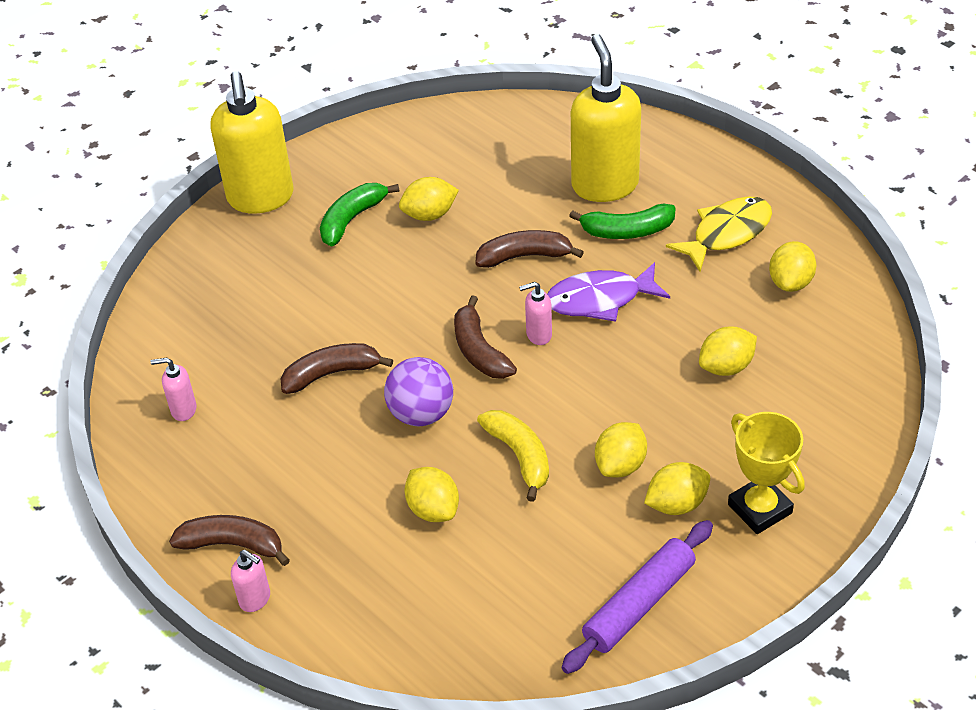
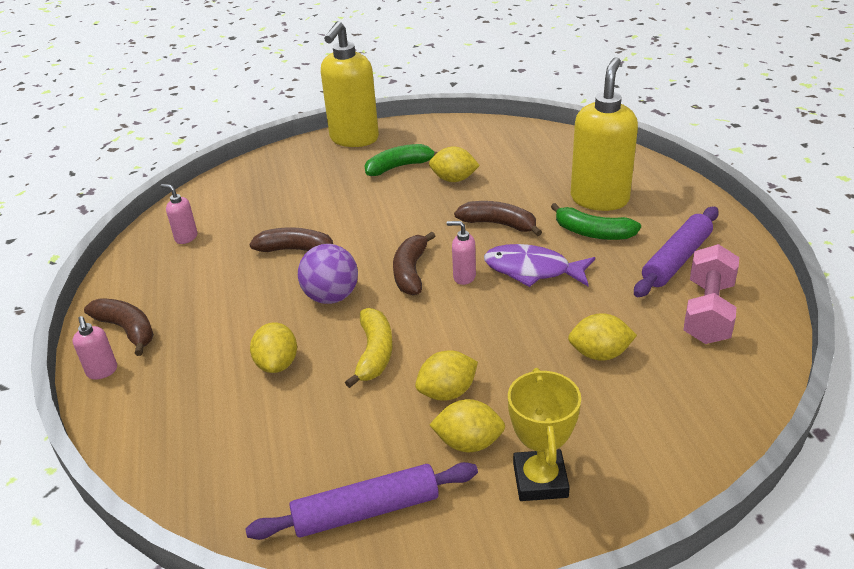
camera: 30 degrees right, 10 degrees down
yellow fish [666,196,772,272] -> purple rolling pin [634,207,719,297]
yellow lemon [769,241,816,292] -> pink dumbbell [684,244,739,344]

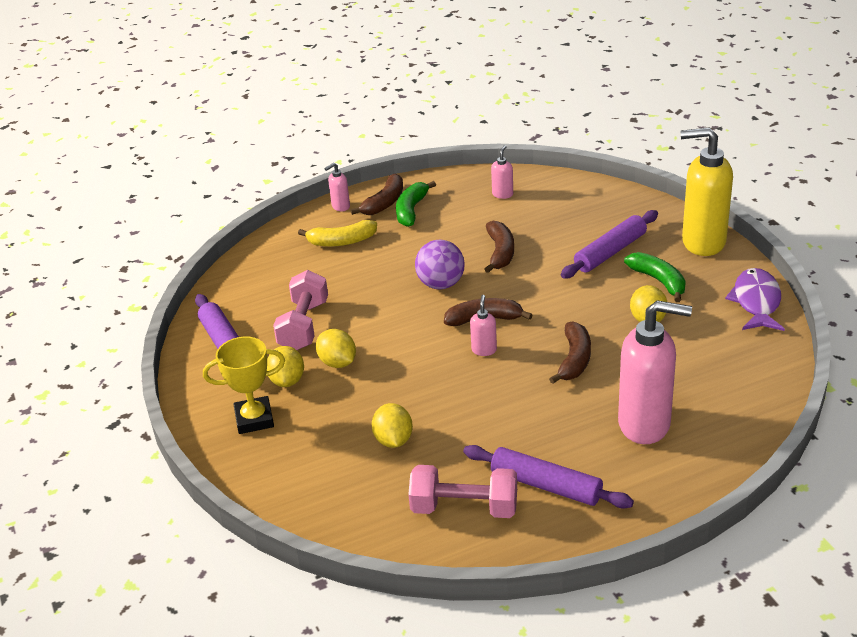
camera: 80 degrees right, 0 degrees up
yellow lemon [250,322,297,373] -> none
yellow banana [345,308,393,388] -> yellow banana moved to [298,220,377,247]
purple fish [484,244,595,287] -> purple fish moved to [725,268,785,331]
green banana [551,203,641,240] -> green banana moved to [396,181,436,227]
yellow soap dispenser [571,57,638,211] -> pink soap dispenser [618,300,692,444]
none -> pink dumbbell [273,270,328,350]
none -> purple rolling pin [561,210,658,278]

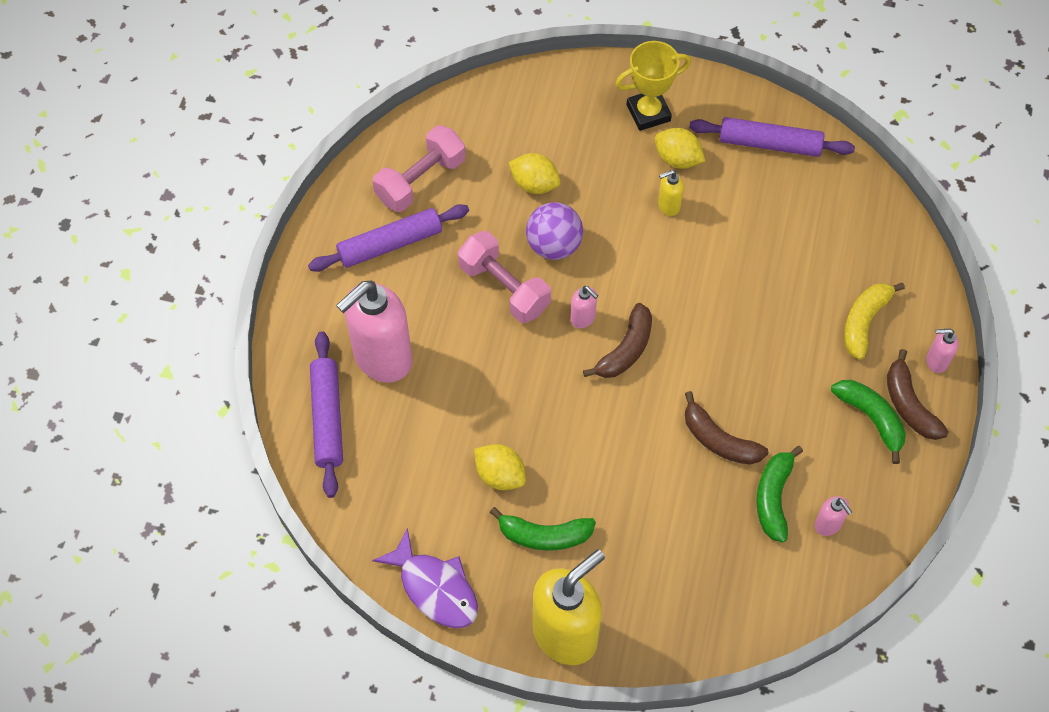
camera: 125 degrees right, 25 degrees up
yellow trophy [203,337,285,434] -> yellow trophy turned 45 degrees clockwise [616,41,691,131]
pink dumbbell [273,270,328,350] -> pink dumbbell moved to [458,231,551,323]
yellow lemon [316,329,356,368] -> yellow soap dispenser [658,170,684,216]
pink soap dispenser [324,163,350,211] -> pink soap dispenser turned 90 degrees counterclockwise [926,329,959,373]
purple ball [415,240,465,289] -> purple ball moved to [526,202,583,260]
brown banana [549,322,591,384] -> none
purple rolling pin [561,210,658,278] -> purple rolling pin moved to [310,331,343,498]
none -> green banana [757,446,803,543]

